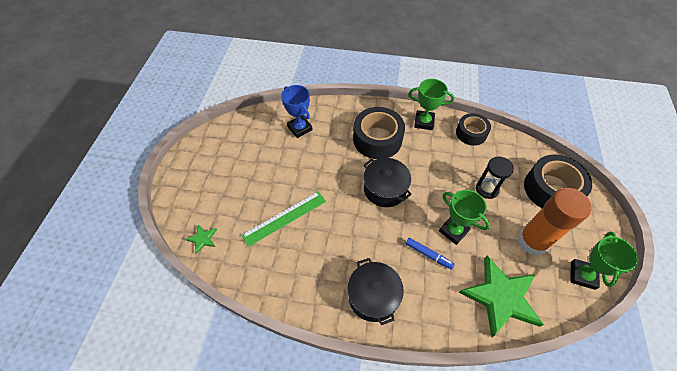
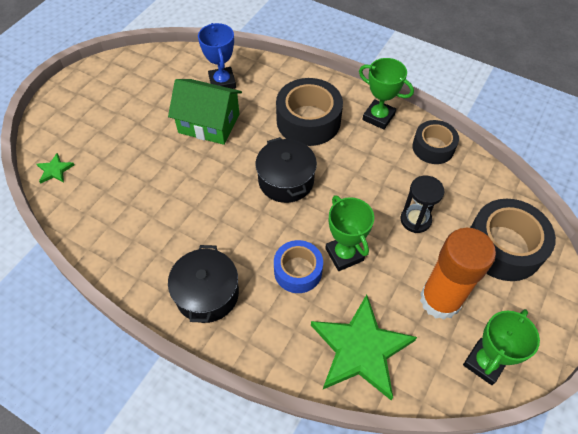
camera: 20 degrees right, 0 degrees up
green ruler [242,191,326,247] -> none
blue marker [406,238,455,270] -> blue tape [274,240,323,293]
none -> green house [168,79,242,145]

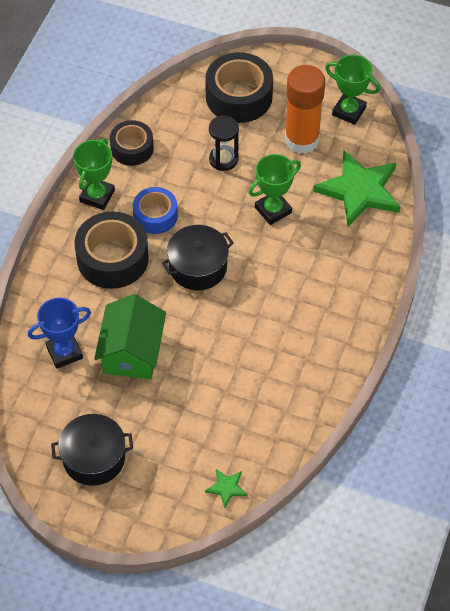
camera: 100 degrees left, 0 degrees up
black pot [168,245,239,323] -> black pot moved to [51,414,133,486]
blue tape [274,240,323,293] -> blue tape moved to [133,187,178,234]

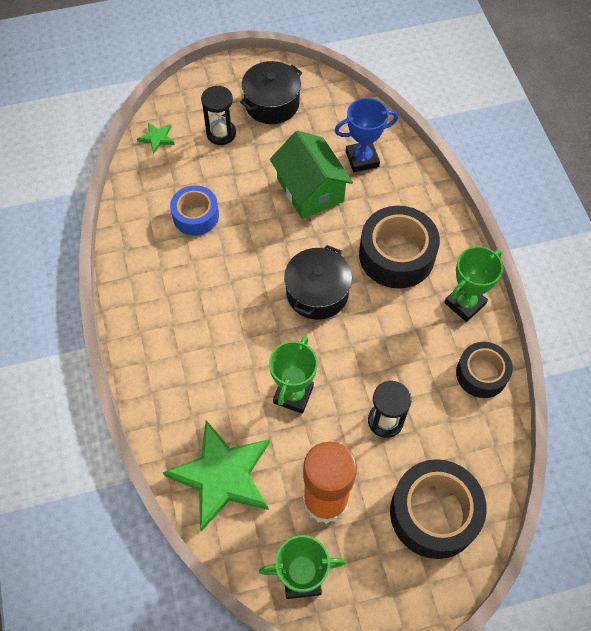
camera: 145 degrees right, 5 degrees up
blue trophy [28,298,91,369] -> blue trophy turned 45 degrees clockwise [335,98,398,172]
green trophy [73,138,115,210] -> green trophy turned 60 degrees clockwise [444,246,503,322]
blue tape [133,187,178,234] -> blue tape moved to [170,185,219,235]
none -> black hourglass [201,85,236,145]

